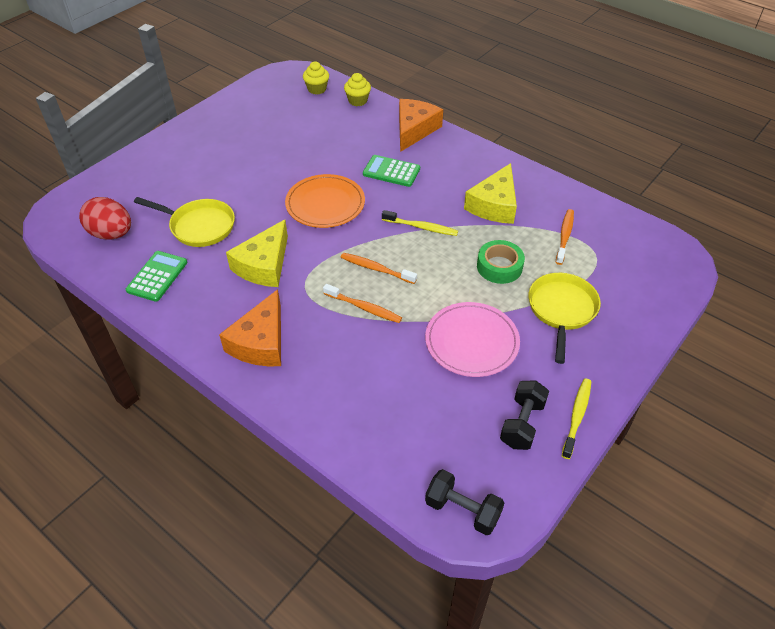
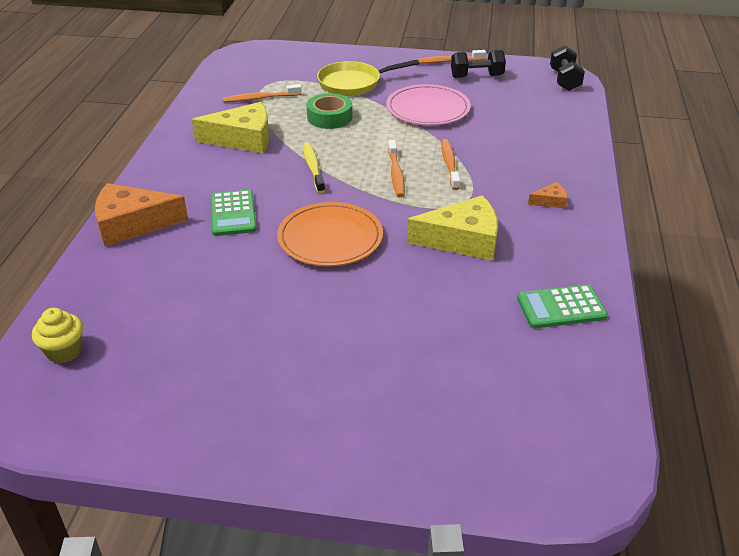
camera: 120 degrees left, 10 degrees down
red egg [79,197,131,240] -> none
yellow pan [134,197,235,247] -> none
orange cheese [219,289,281,366] -> orange cheese [528,182,568,209], size x0.45
yellow cupcake [344,73,371,106] -> none
yellow toothbrush [562,379,591,459] -> orange toothbrush [414,50,486,64]

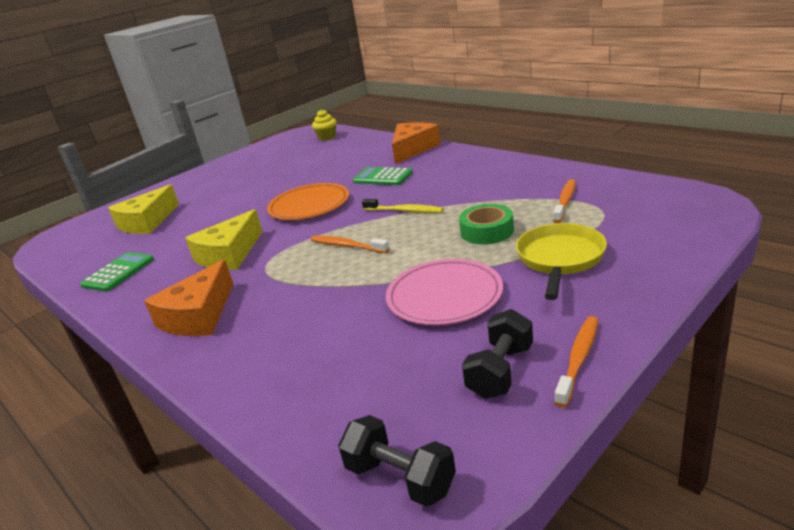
camera: 130 degrees right, 10 degrees down
yellow cheese [192,102,269,153] -> yellow cheese moved to [108,184,179,234]
orange toothbrush [441,139,460,190] -> none
orange cheese [528,182,568,209] -> orange cheese [144,259,233,336], size x2.21

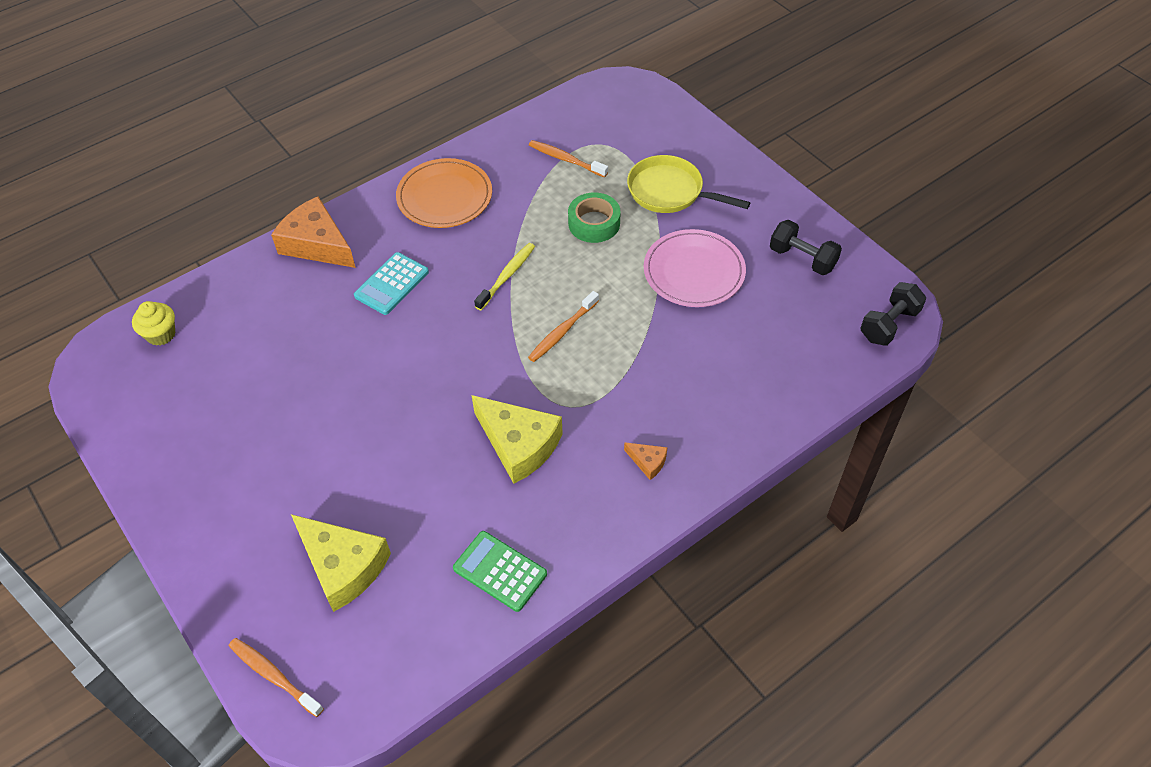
camera: 85 degrees left, 25 degrees up
orange cheese [144,259,233,336] -> orange cheese [624,442,667,480], size x0.45
orange plate [267,183,349,220] -> orange plate moved to [396,158,492,228]
green calculator [353,167,413,185] -> turquoise calculator [354,252,429,315]
orange toothbrush [554,316,598,407] -> orange toothbrush moved to [229,638,324,717]

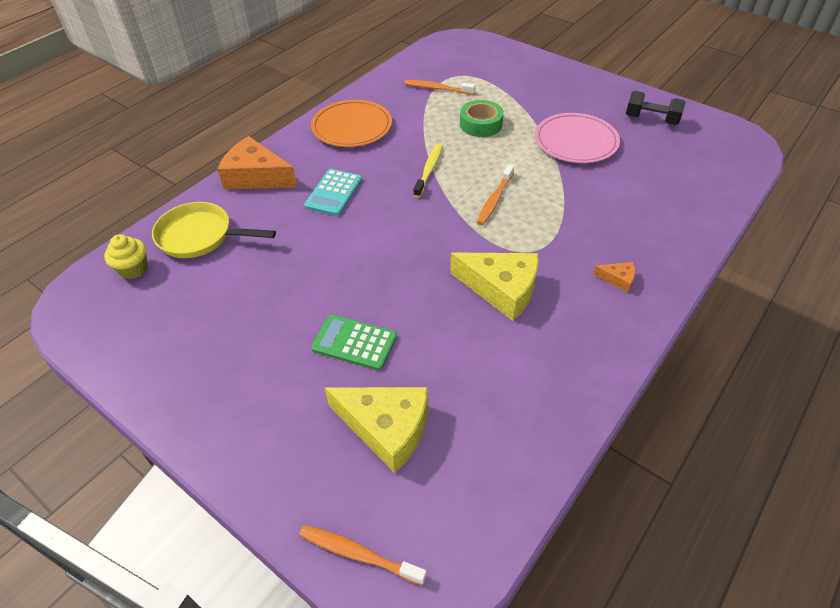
camera: 15 degrees left, 5 degrees down
green calculator [453,531,547,612] -> green calculator moved to [311,315,397,371]
yellow pan [627,155,750,213] -> yellow pan moved to [152,202,276,258]
black dumbbell [860,282,926,346] -> none

